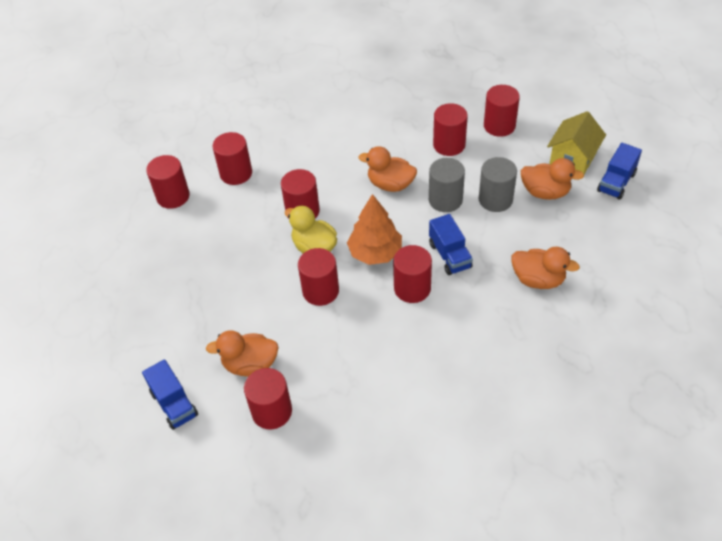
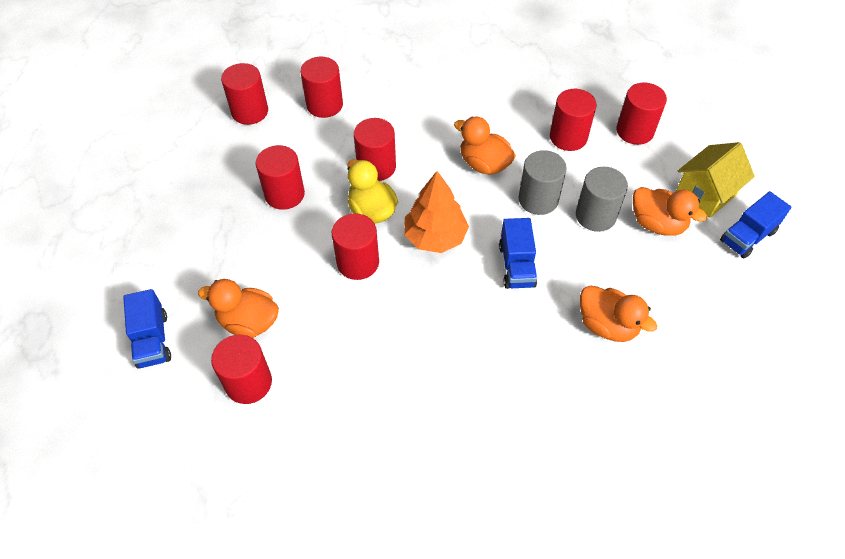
camera: 15 degrees right, 5 degrees up
red cylinder [393,245,432,303] -> red cylinder moved to [256,145,305,210]

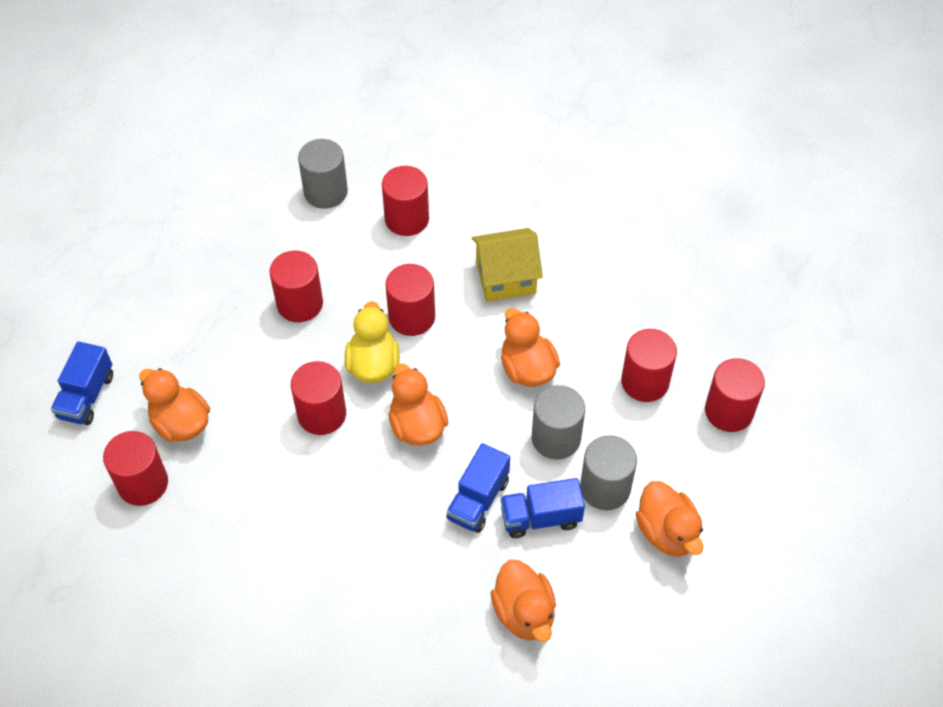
camera: 30 degrees right, 0 degrees up
red cylinder [221,63,268,125] -> grey cylinder [298,139,348,209]
orange tree [404,171,469,253] -> orange duck [388,364,448,446]
yellow house [676,142,755,218] -> yellow house moved to [472,228,543,302]
blue truck [720,191,791,258] -> blue truck moved to [500,478,585,538]

